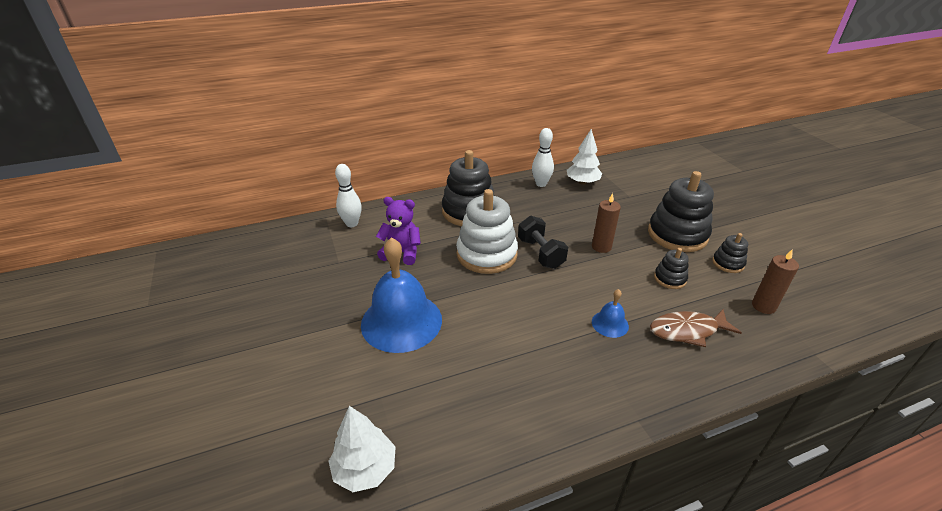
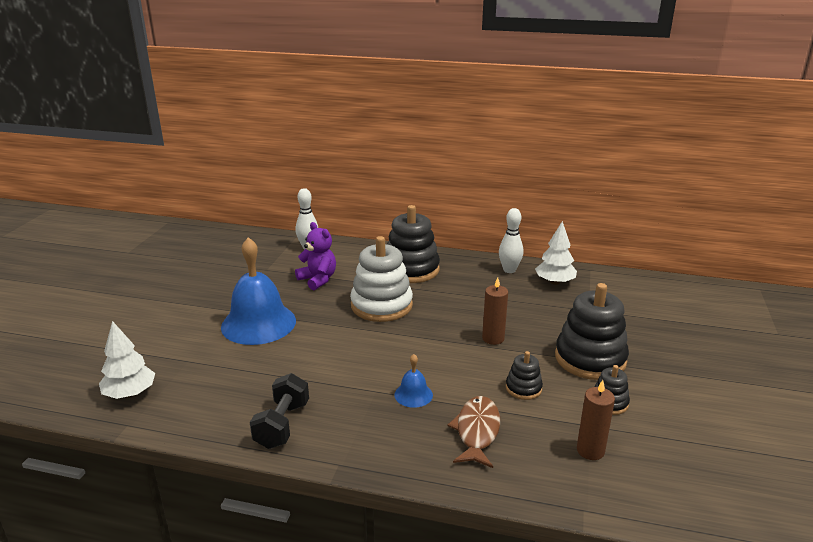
camera: 35 degrees right, 10 degrees down
black dumbbell [518,216,568,269] -> black dumbbell moved to [250,373,309,449]
brown fish [650,309,742,347] -> brown fish turned 75 degrees clockwise [447,396,500,468]

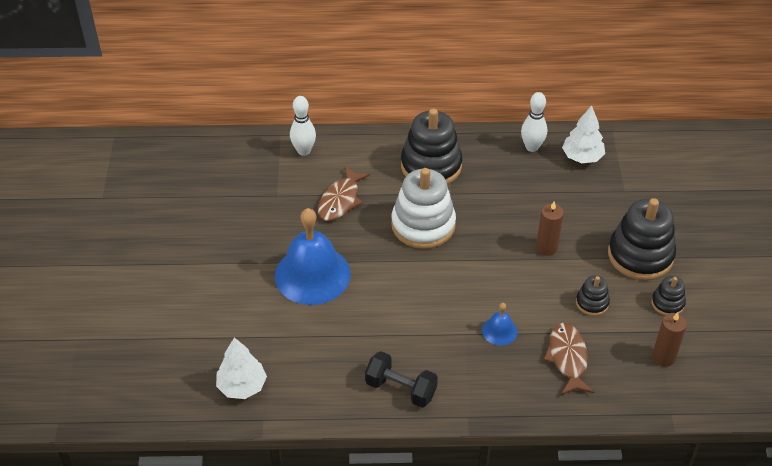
camera: 15 degrees left, 20 degrees up
black dumbbell [250,373,309,449] -> black dumbbell turned 60 degrees counterclockwise [365,351,438,408]
purple teddy bear [295,222,336,290] -> brown fish [318,166,370,221]

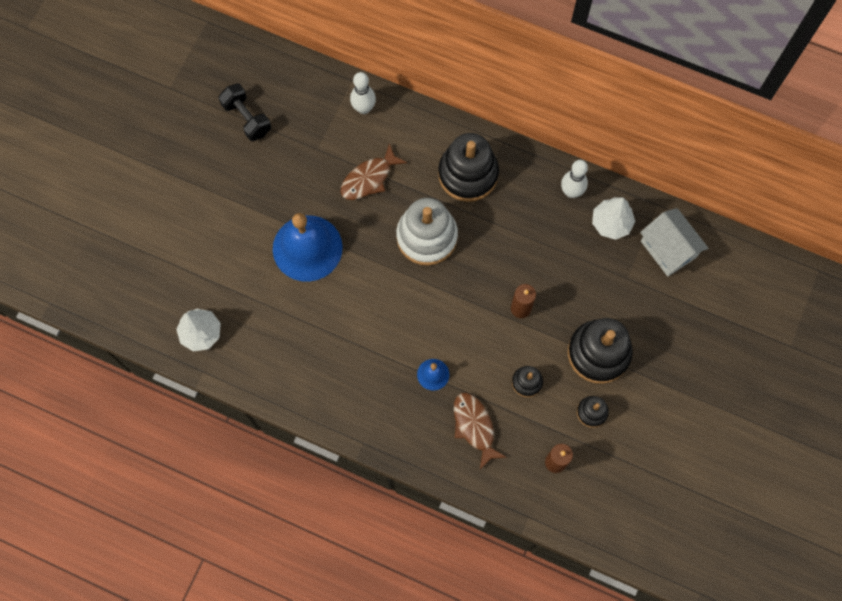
camera: 25 degrees right, 25 degrees up
black dumbbell [365,351,438,408] -> black dumbbell moved to [219,84,271,141]
brown fish [543,323,594,395] -> brown fish turned 45 degrees counterclockwise [454,392,507,469]
none -> white house [640,208,708,276]

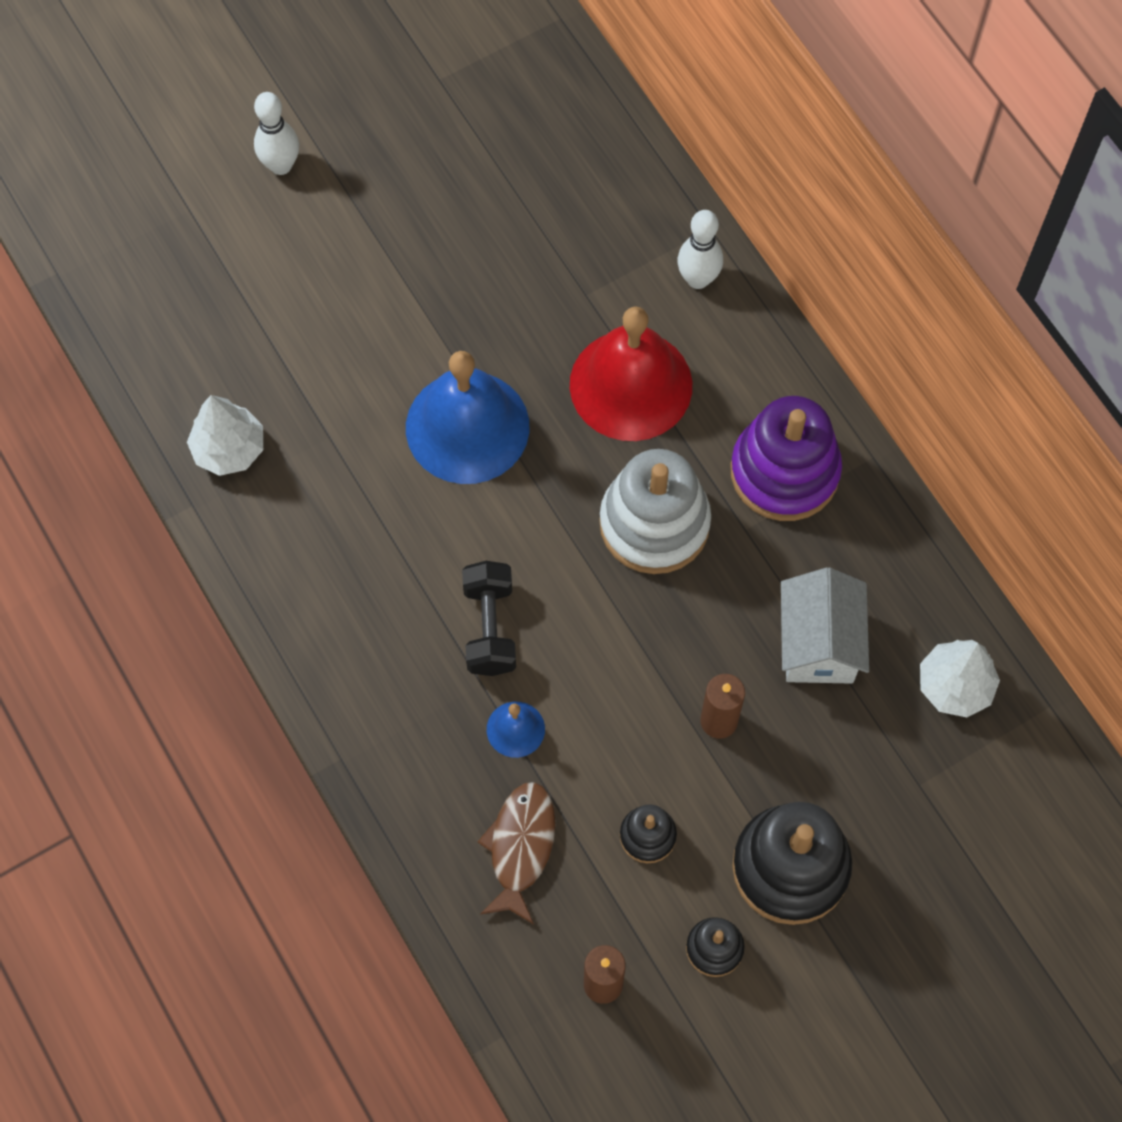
camera: 35 degrees right, 5 degrees down
black dumbbell [219,84,271,141] -> black dumbbell moved to [462,561,516,676]
brown fish [340,144,407,200] -> red bell [570,306,692,441]
black stacking toy [438,133,499,202] -> purple stacking toy [730,396,842,521]
white bowling pin [561,160,588,198] -> white bowling pin moved to [254,92,299,175]
white house [640,208,708,276] -> white house moved to [781,567,869,684]

